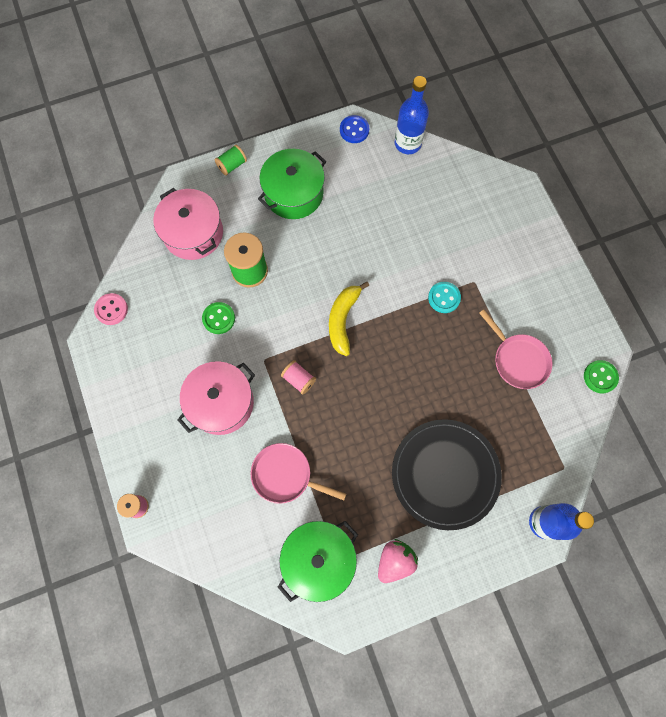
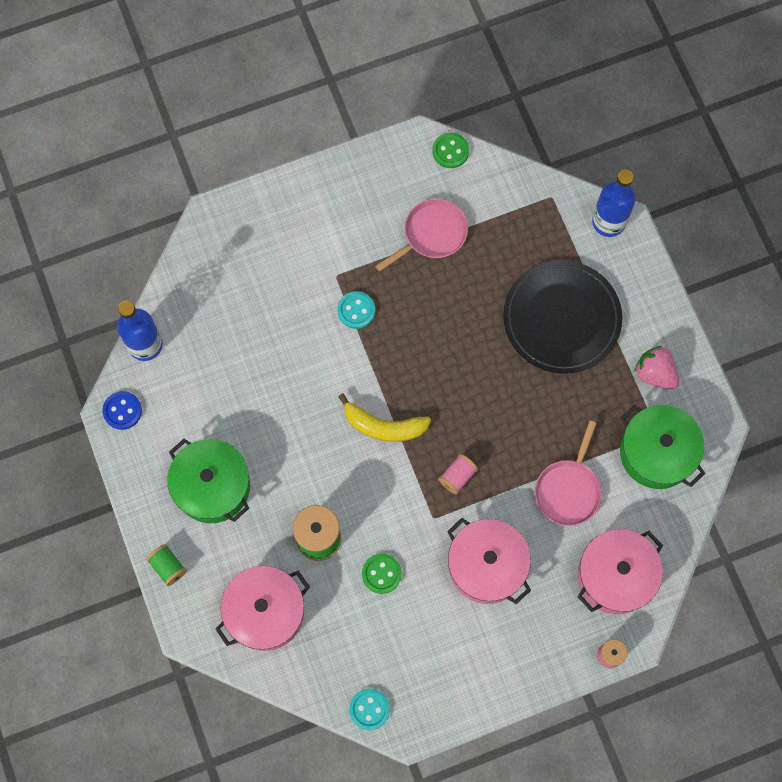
camera: 90 degrees left, 0 degrees up
pink button [94,293,128,325] -> turquoise button [349,688,390,730]
none -> pink pot [578,529,663,614]

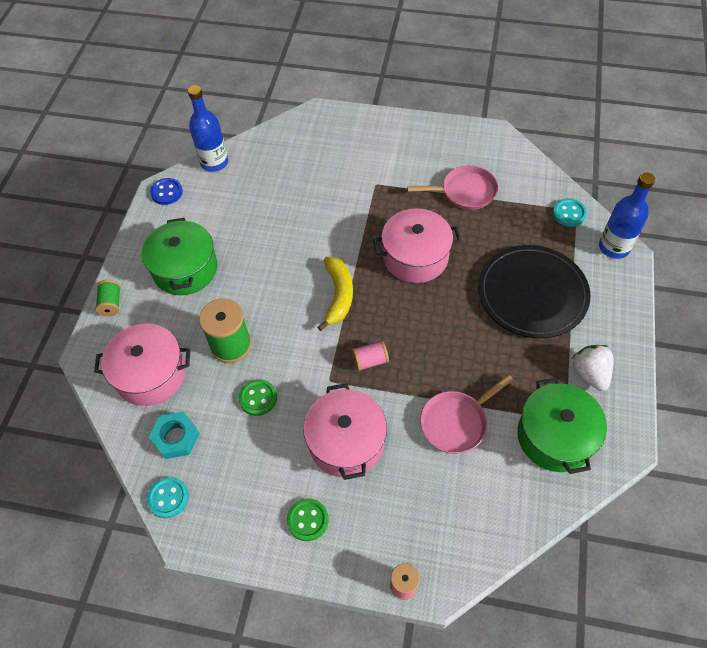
camera: 35 degrees right, 15 degrees down
turquoise button [337,291,375,329] -> turquoise button moved to [553,198,587,227]
yellow banana [338,393,431,442] -> yellow banana turned 135 degrees counterclockwise [318,257,353,331]
green button [432,133,469,168] -> green button moved to [287,498,329,541]
pink pot [578,529,663,614] -> pink pot moved to [373,208,461,283]
pink strawberry [634,346,679,389] -> white strawberry [572,345,613,391]
none -> turquoise nut [149,412,200,459]

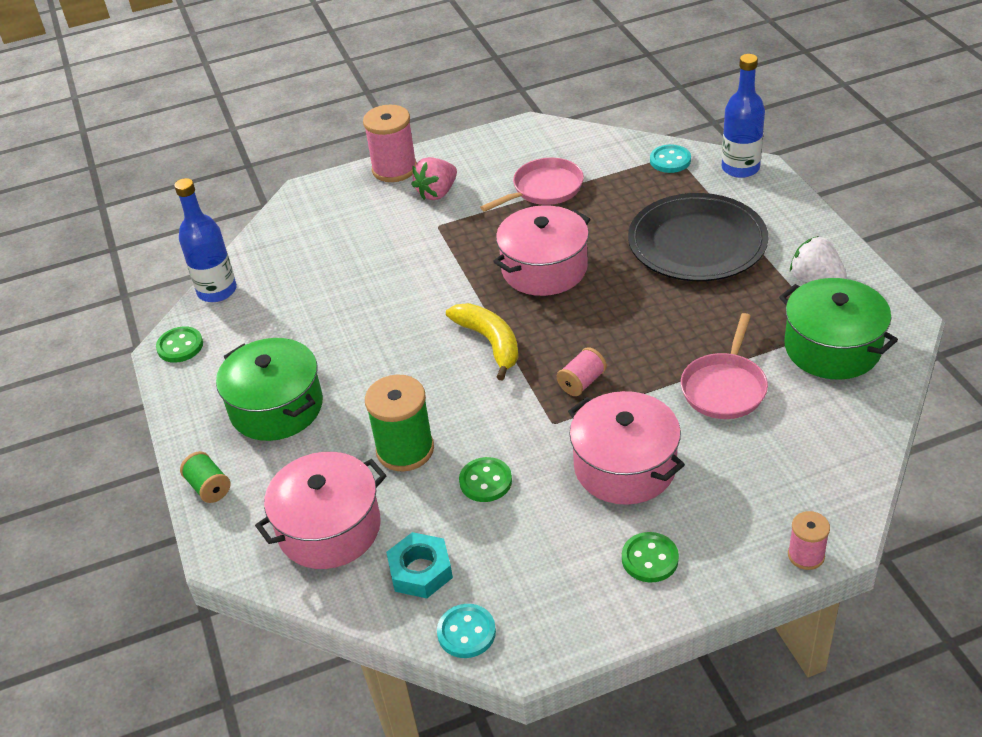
camera: 30 degrees left, 15 degrees down
blue button [150,178,183,205] -> green button [156,326,203,363]
none -> pink spool [363,105,417,182]
none -> pink strawberry [411,157,457,200]

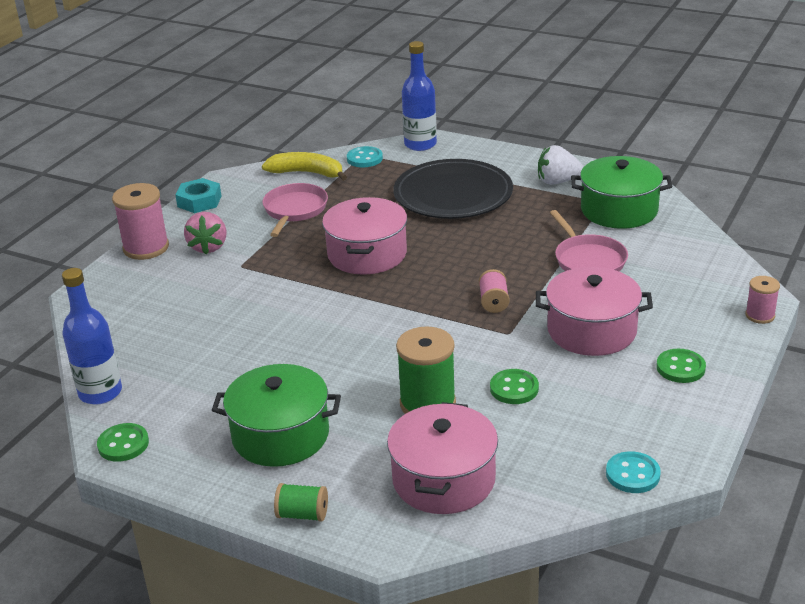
camera: 45 degrees left, 10 degrees down
turquoise nut [386,532,453,598] -> turquoise nut moved to [175,178,221,213]
yellow banana [446,303,519,380] -> yellow banana moved to [262,152,347,181]

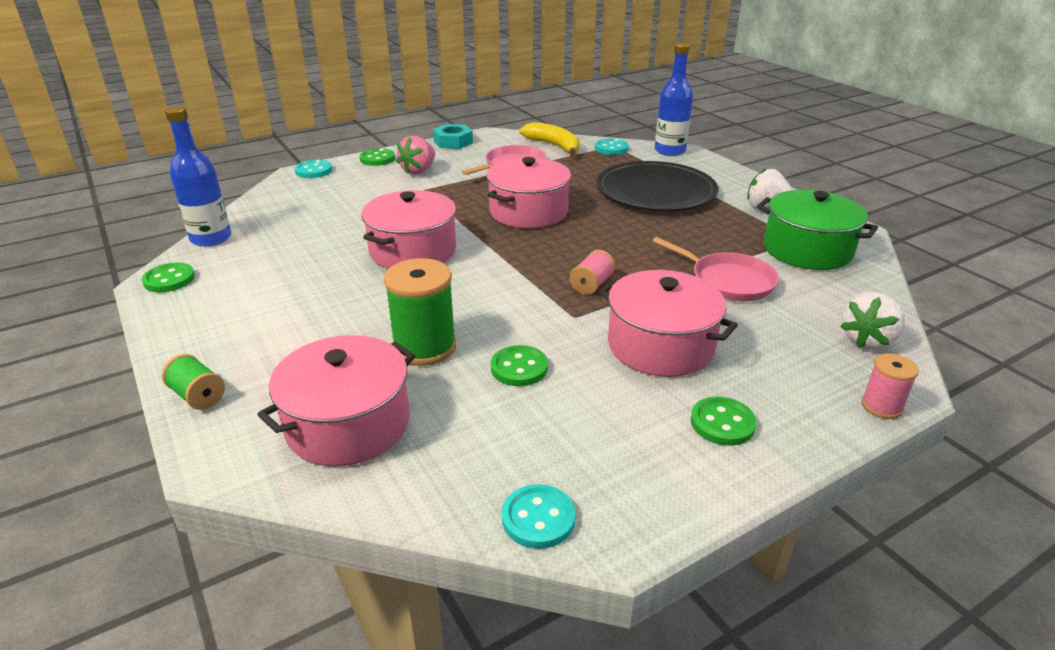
camera: 30 degrees right, 0 degrees up
pink spool [112,183,169,260] -> green button [359,148,395,166]
green pot [212,364,341,467] -> none
pink pan [550,210,628,271] -> pink pan turned 60 degrees counterclockwise [652,237,779,301]
none -> turquoise button [295,160,332,178]
none -> pink pot [361,190,456,269]
none -> white strawberry [840,292,905,349]

